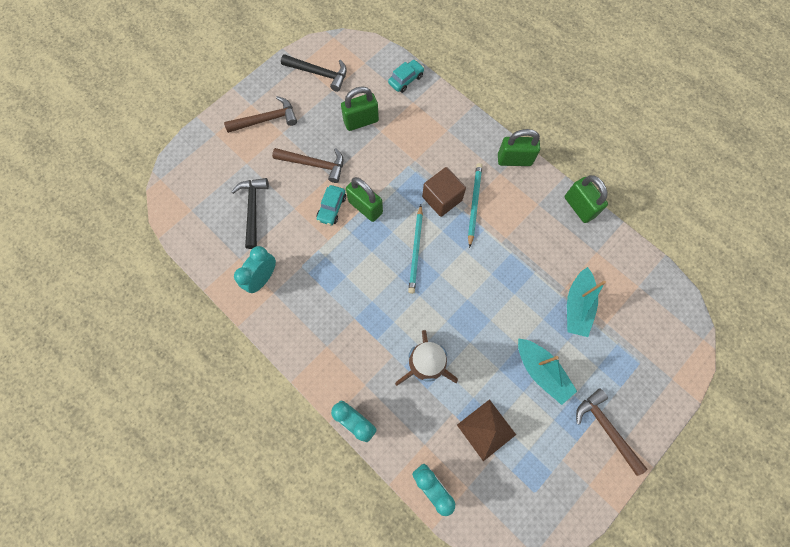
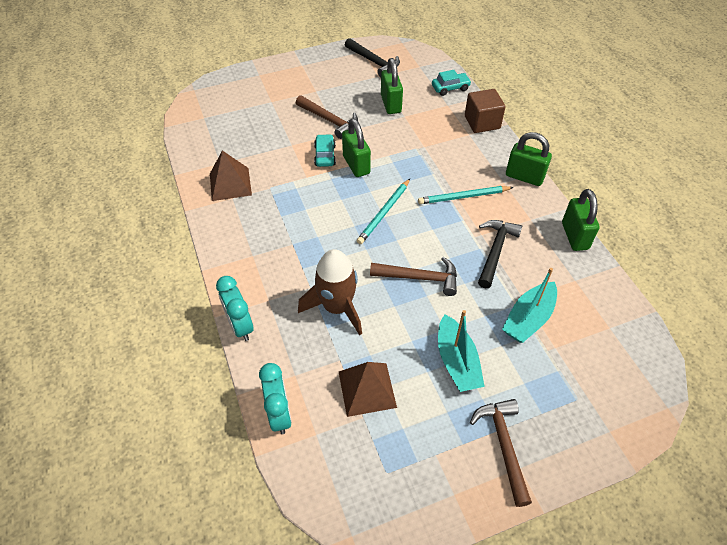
camera: 25 degrees right, 20 degrees down
brown hammer [224,96,297,133] -> brown hammer moved to [370,257,457,296]
black hammer [231,178,269,249] -> black hammer moved to [478,220,522,288]
turquoise clock [234,246,276,293] -> brown pyramid [210,150,252,201]
turquoise car [317,185,346,225] -> turquoise car turned 135 degrees clockwise [314,134,336,167]
green padlock [341,86,379,131] -> green padlock turned 75 degrees clockwise [381,58,403,114]
brown cube [422,167,466,217] -> brown cube moved to [465,89,505,133]
turquoise pencil [468,163,482,248] -> turquoise pencil turned 135 degrees counterclockwise [418,186,514,204]

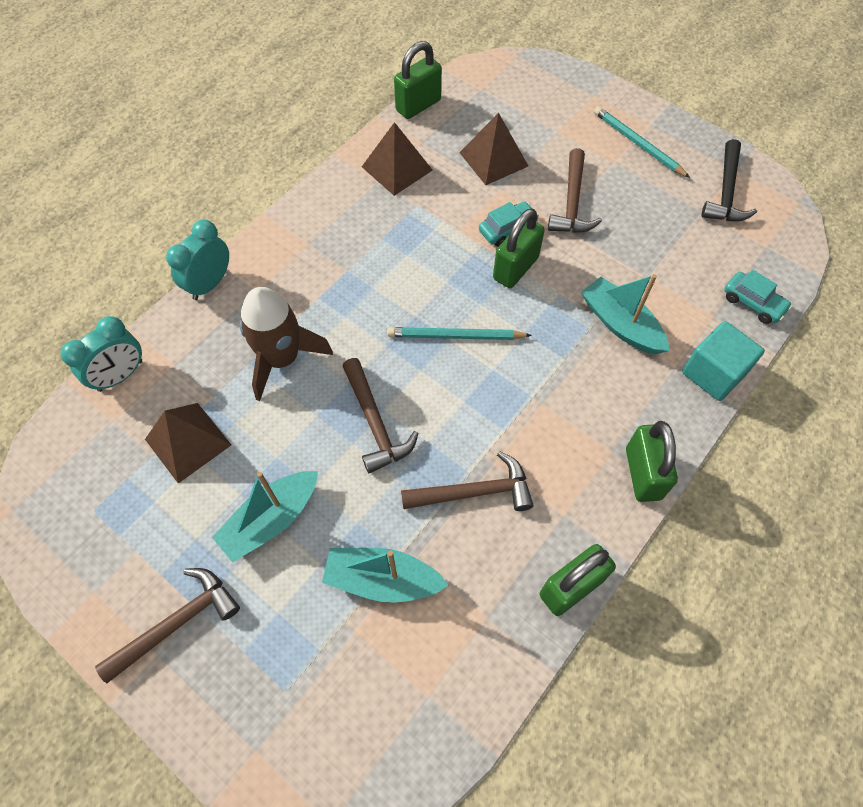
camera: 60 degrees right, 10 degrees up
green padlock [381,58,403,114] -> green padlock moved to [394,41,442,119]
turquoise pencil [418,186,514,204] -> turquoise pencil moved to [594,106,690,178]
brown cube [465,89,505,133] -> turquoise cube [682,321,765,401]
black hammer [478,220,522,288] -> brown hammer [401,451,534,511]
none -> brown pyramid [459,113,528,185]
none -> turquoise boat [581,274,669,354]

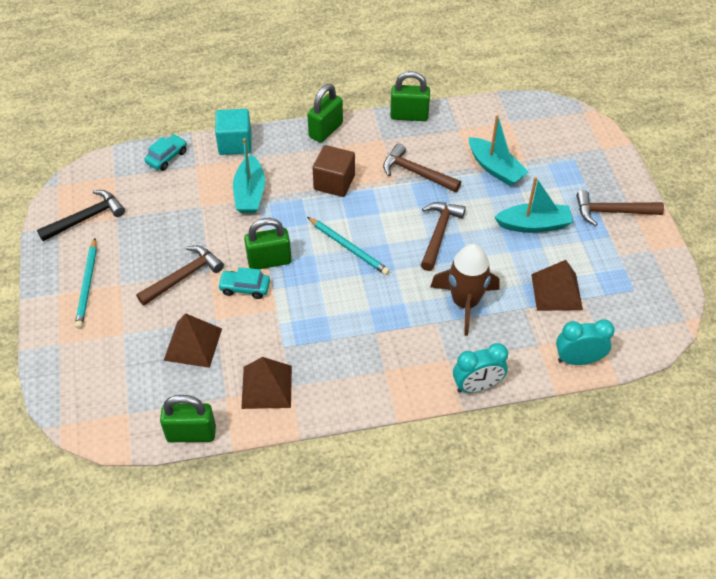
camera: 140 degrees left, 10 degrees down
turquoise car [724,269,792,324] -> turquoise car turned 45 degrees clockwise [145,134,187,171]
none -> brown cube [313,145,355,197]

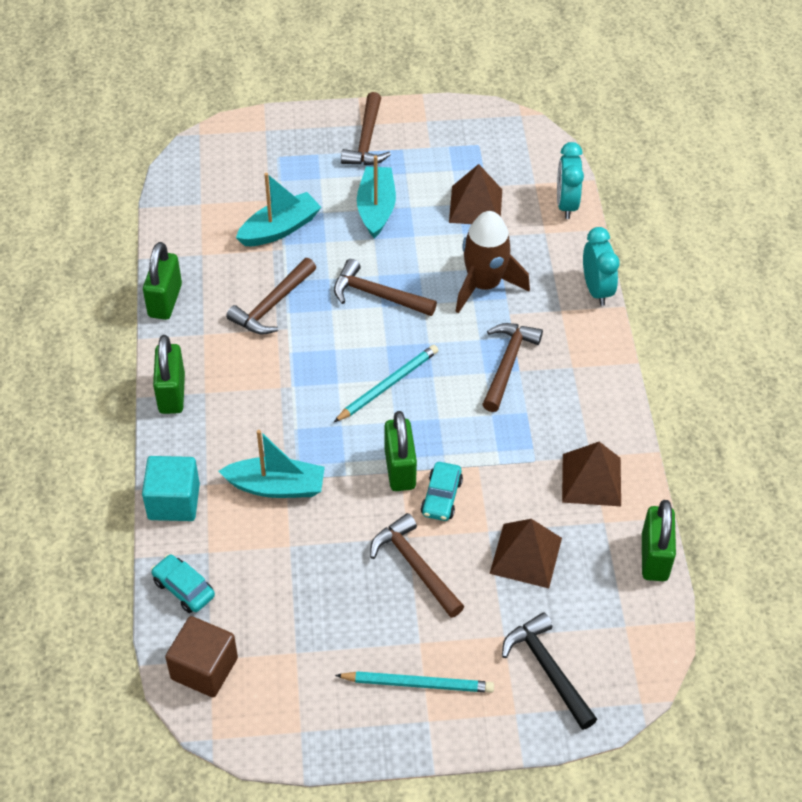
camera: 85 degrees left, 0 degrees up
black hammer [37,190,125,241] -> black hammer moved to [502,612,597,730]
green padlock [307,84,343,143] -> green padlock turned 45 degrees clockwise [153,335,185,414]
brown cube [313,145,355,197] -> brown cube moved to [165,616,238,697]
none -> brown hammer [482,323,543,412]

